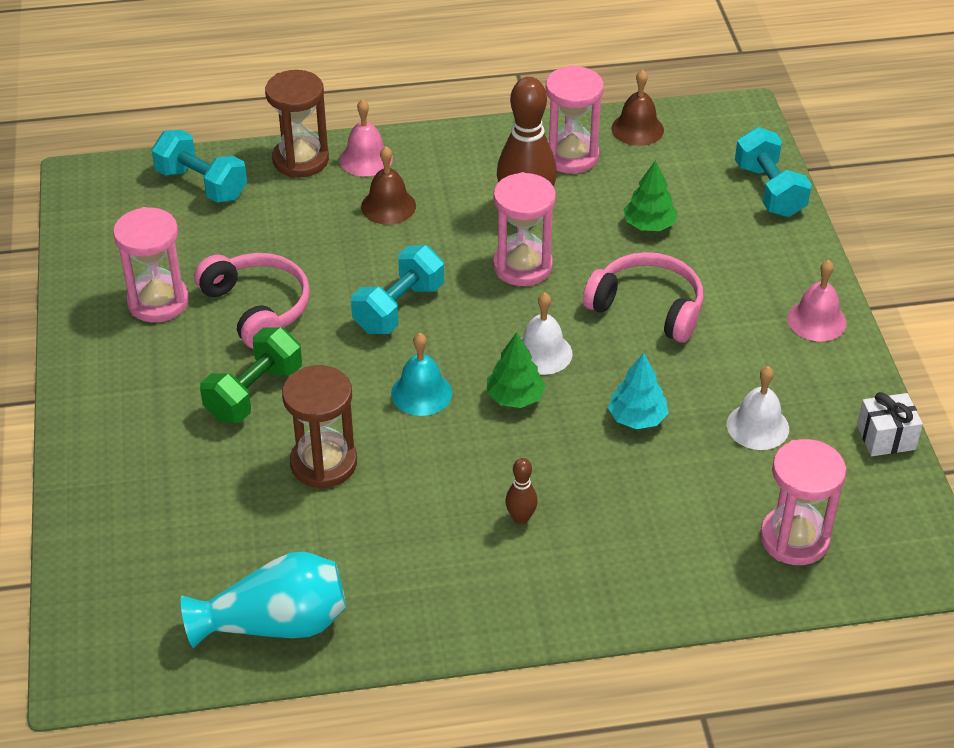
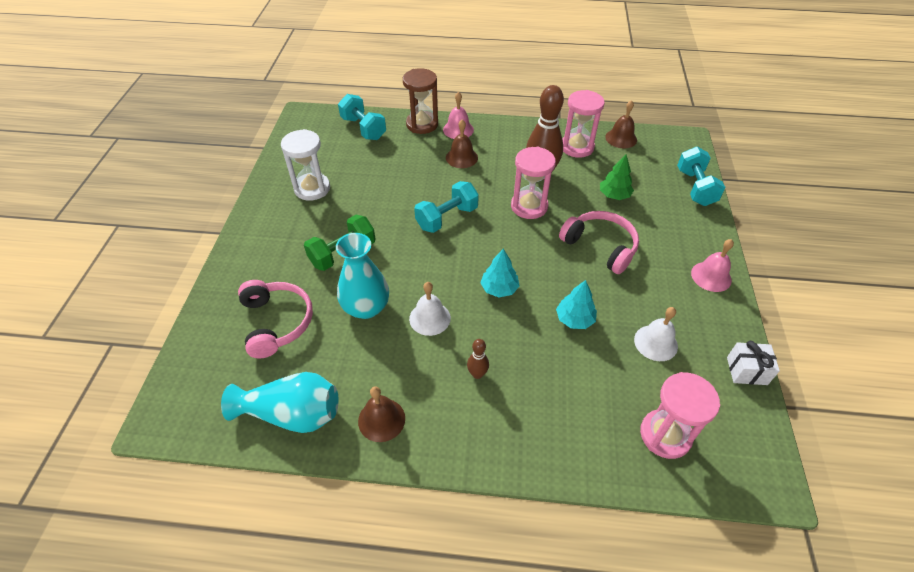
camera: 15 degrees right, 5 degrees up
pink hourglass [113,207,189,322] -> white hourglass [281,129,330,201]
pink headphones [194,253,310,349] -> pink headphones moved to [238,280,313,358]
brown hourglass [282,365,357,489] -> turquoise vase [336,233,389,319]
turquoise bell [391,333,452,416] -> none
green tree [487,332,546,408] -> turquoise tree [480,249,519,297]
white bell [521,293,573,375] -> white bell moved to [409,282,451,336]
none -> brown bell [358,386,405,442]

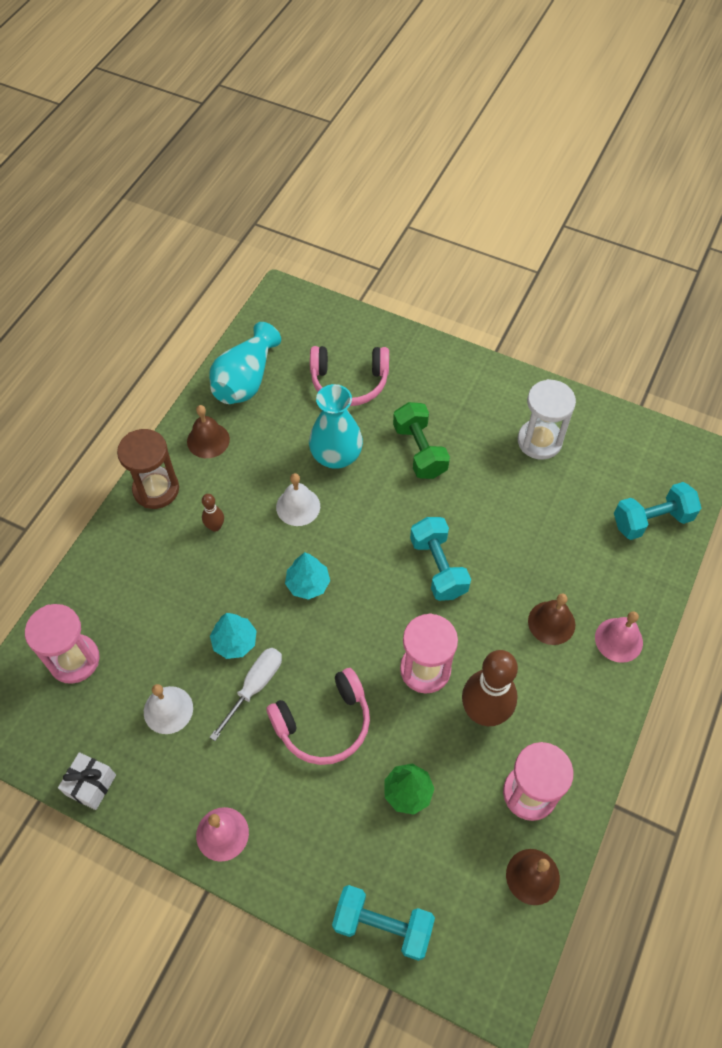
camera: 110 degrees right, 10 degrees up
brown hourglass [403,68,438,134] -> brown hourglass moved to [117,429,179,509]
none -> white screwdriver [210,648,282,741]

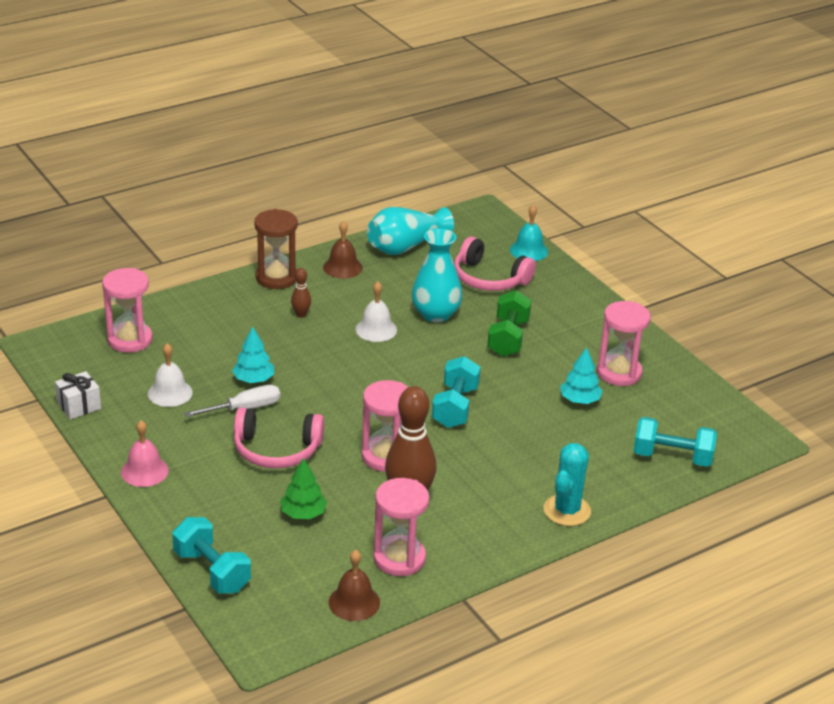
camera: 30 degrees right, 25 degrees down
turquoise tree [285,552,330,600] -> turquoise tree moved to [560,347,603,404]
white hourglass [518,379,576,460] -> pink hourglass [597,301,650,386]
brown bell [528,593,575,645] -> none
pink bell [595,611,643,663] -> turquoise cactus [544,443,591,526]
none -> turquoise bell [510,205,548,261]

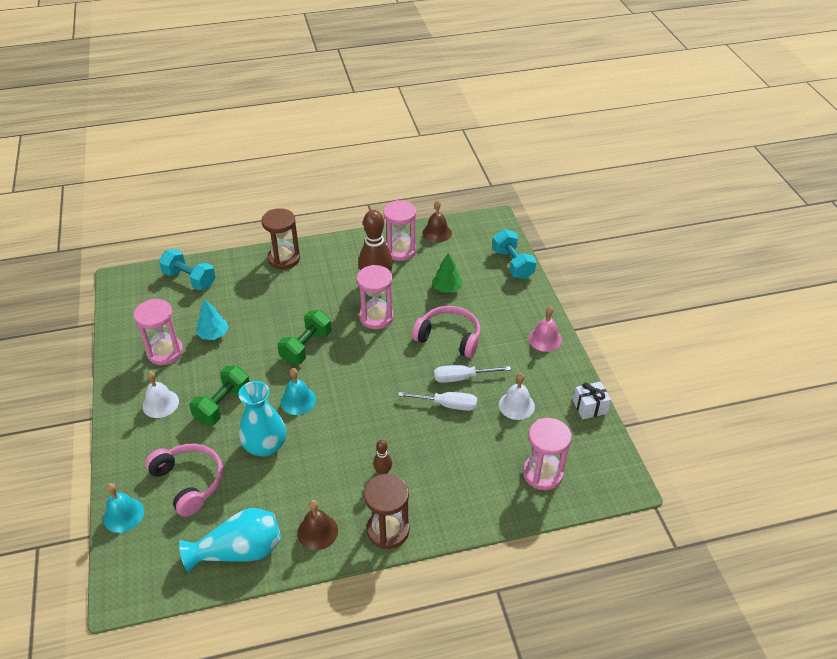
camera: 160 degrees left, 10 degrees up
turquoise tree [232,326,274,383] -> white screwdriver [398,392,477,411]
white bell [356,281,397,342] -> white bell moved to [142,371,179,418]
turquoise dumbbell [432,356,480,428] -> green dumbbell [277,310,332,364]
turquoise cactus [544,443,591,526] -> brown hourglass [261,208,300,269]
none -> turquoise bell [280,368,316,415]

